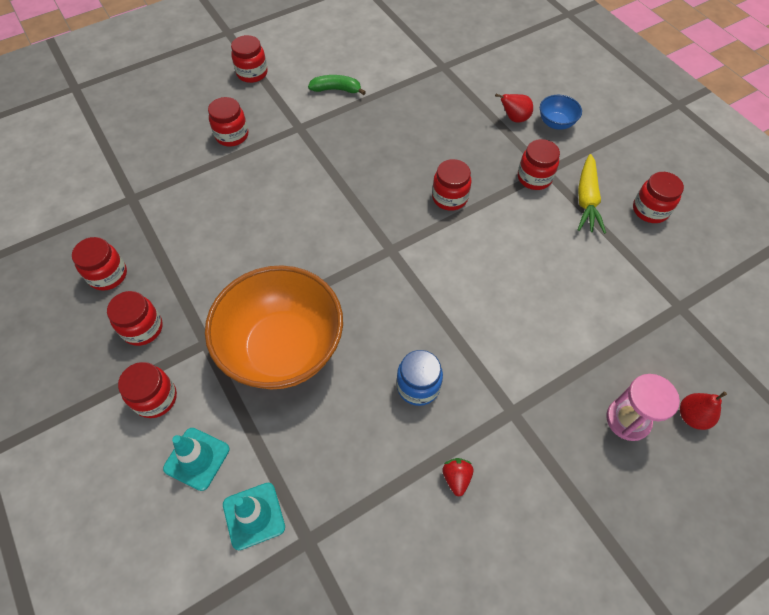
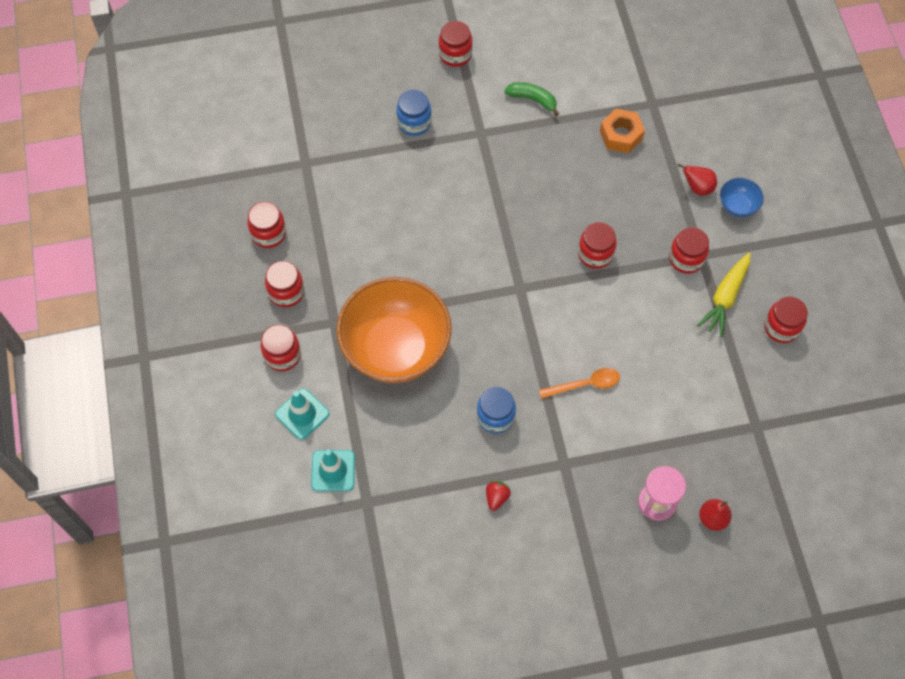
camera: 20 degrees right, 5 degrees up
red jar [208,97,248,147] -> blue jar [396,90,432,136]
none -> orange spoon [539,368,620,399]
none -> orange nut [600,109,645,153]

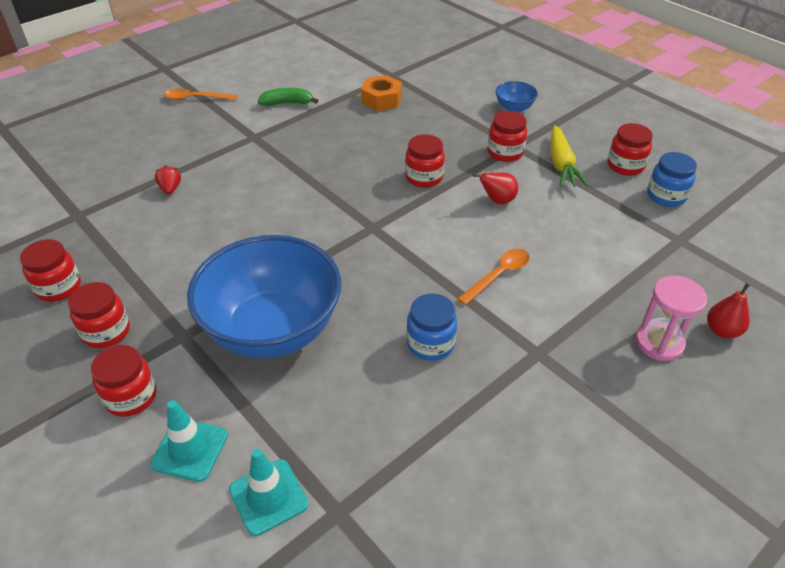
camera: 30 degrees left, 20 degrees down
orange bowl [336,277,452,383] -> blue bowl [187,235,341,359]
blue jar [396,90,432,136] -> blue jar moved to [647,152,697,207]
red jar [439,21,473,67] -> orange spoon [164,88,238,100]
red strawberry [486,481,511,511] -> red strawberry moved to [155,165,181,195]
red pear [677,163,717,195] -> red pear moved to [473,172,518,204]

